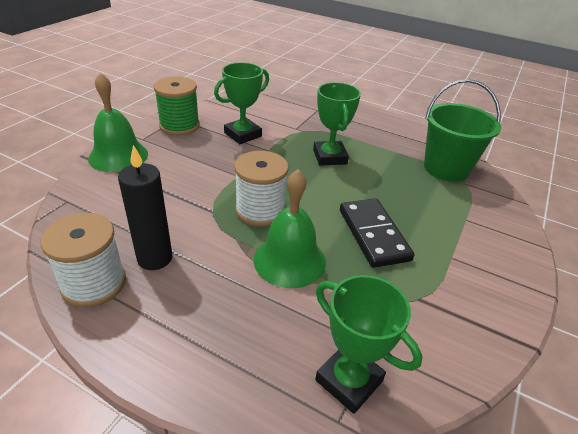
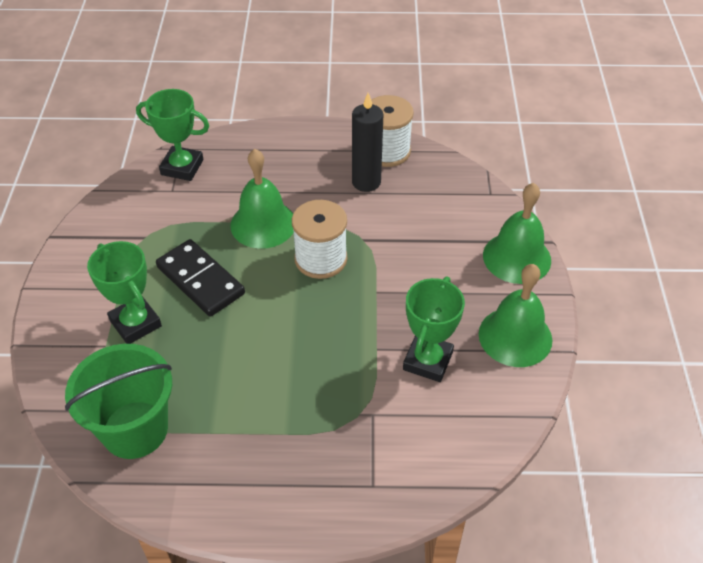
camera: 155 degrees right, 10 degrees up
green spool [154,76,200,136] -> green bell [479,264,552,367]
green trophy [313,82,361,166] -> green trophy moved to [87,241,162,344]

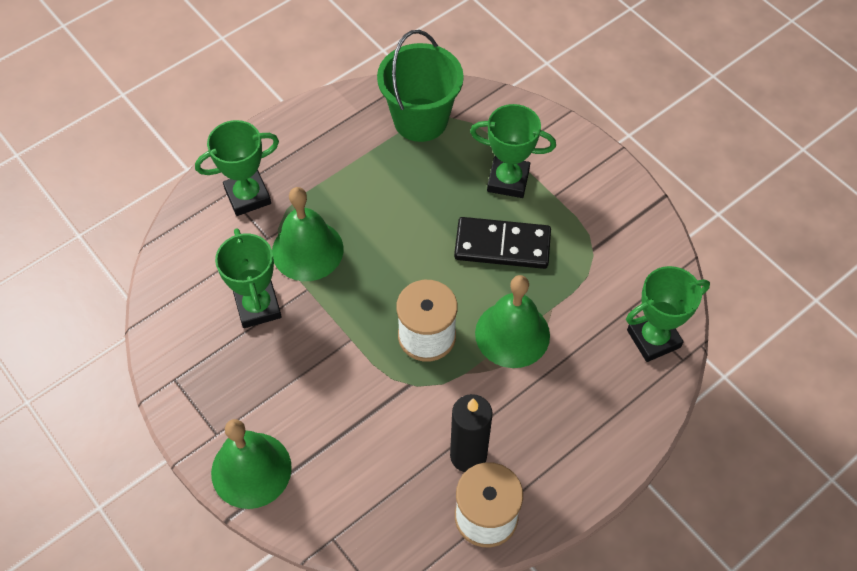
camera: 140 degrees right, 10 degrees up
green bell [479,264,552,367] -> green bell moved to [272,187,343,281]
none -> green trophy [195,120,279,216]

